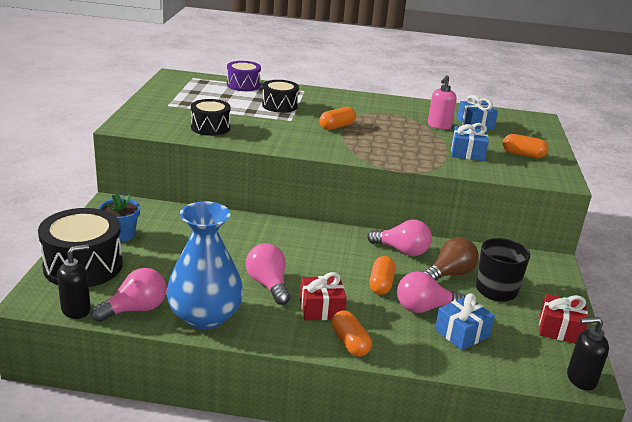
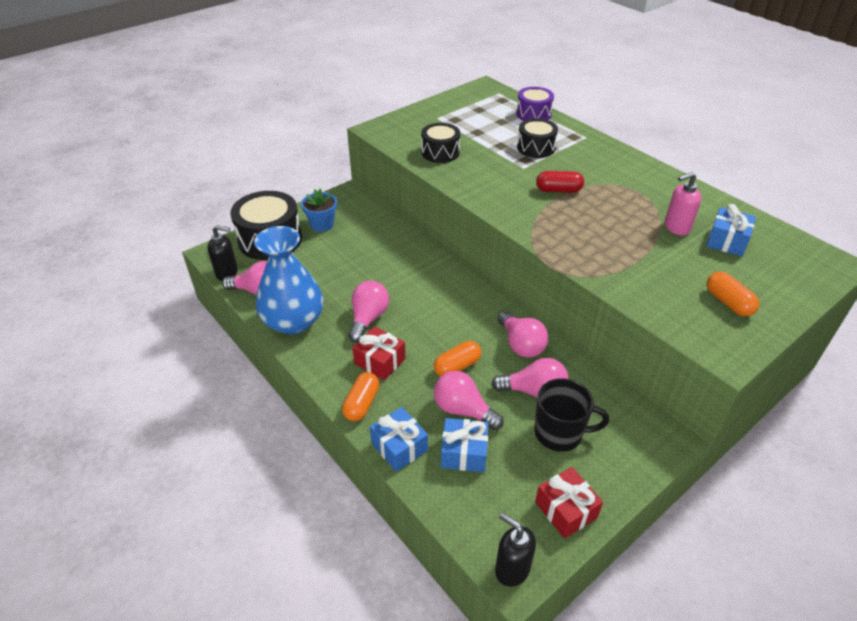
camera: 45 degrees right, 15 degrees up
orange capsule [319,107,356,130] -> red capsule [536,171,584,193]
brown light bulb [423,237,479,281] -> pink light bulb [492,358,569,398]
blue gift [451,123,488,161] -> blue gift moved to [370,407,428,472]

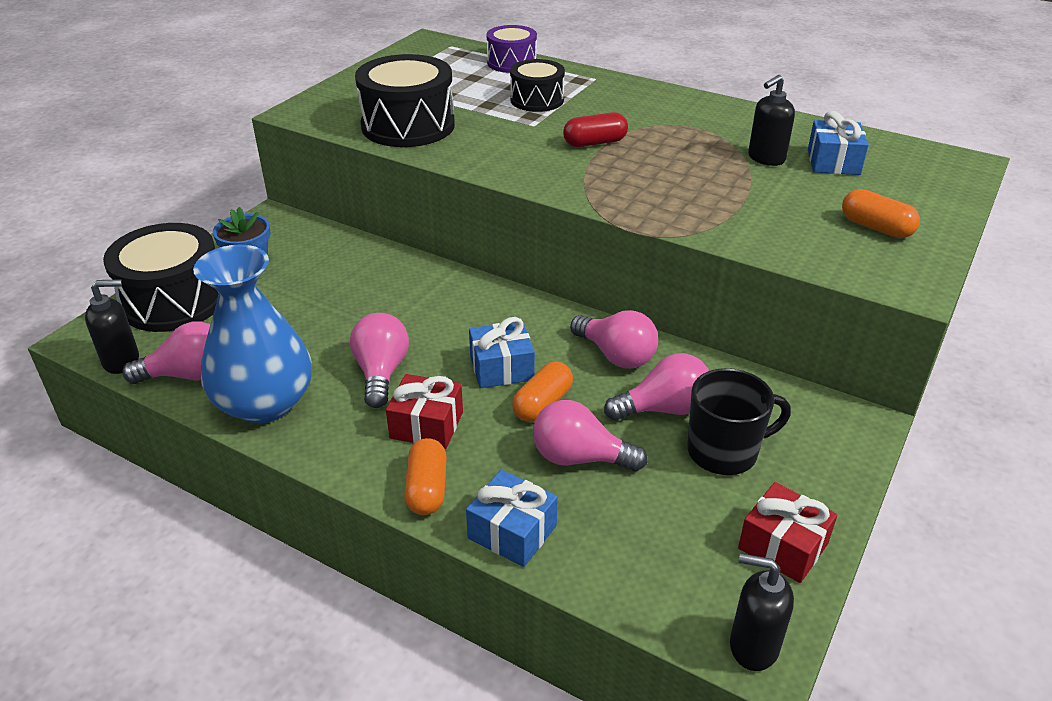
camera: 20 degrees left, 5 degrees down
black drum [421,123,460,163] -> black drum [355,54,455,147], size x1.65
blue gift [441,418,489,472] -> blue gift moved to [469,317,535,388]
pink soap dispenser [665,172,701,235] -> black soap dispenser [748,75,795,166]

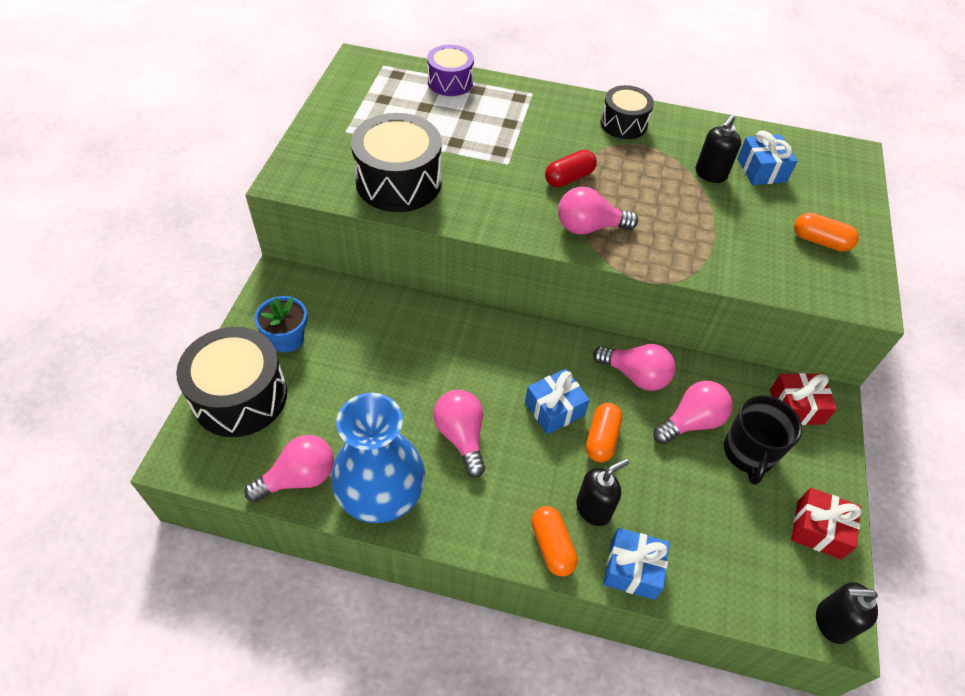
camera: 20 degrees left, 15 degrees up
black soap dispenser [85,279,139,374] -> black soap dispenser moved to [576,458,629,526]
red gift [386,374,463,449] -> red gift moved to [770,373,837,425]
black drum [510,59,565,112] -> black drum moved to [600,85,654,139]
pink light bulb [533,400,648,471] -> pink light bulb moved to [558,187,638,234]
black mug [688,368,791,475] -> black mug turned 135 degrees clockwise [724,395,802,485]

